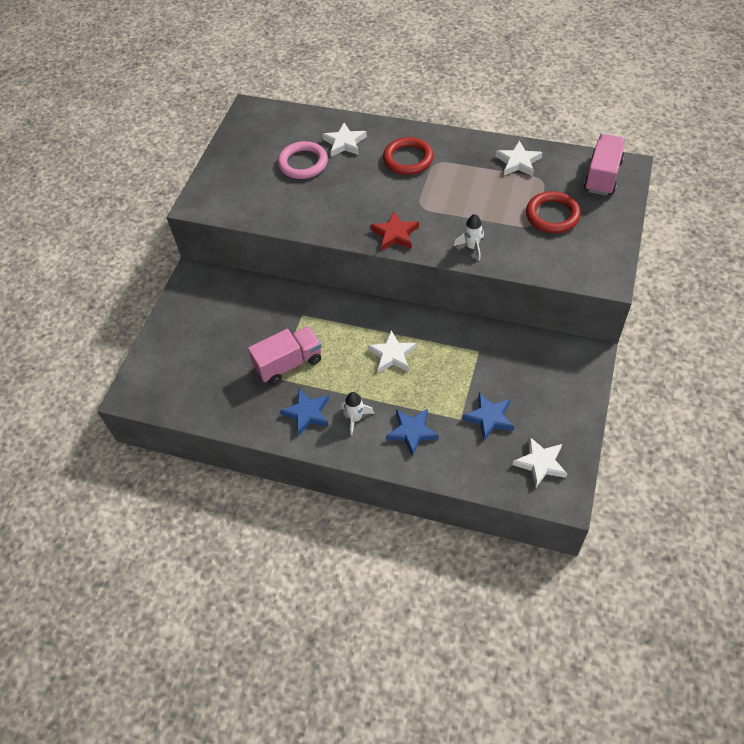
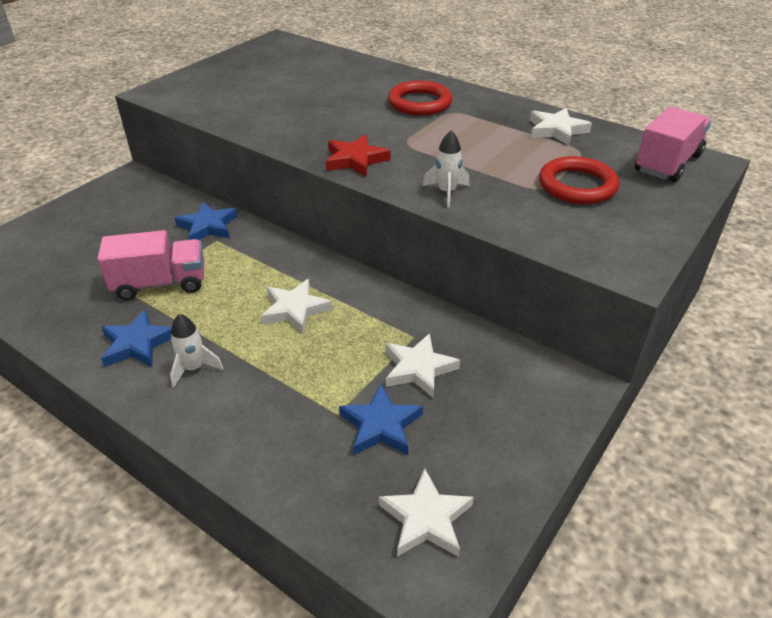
camera: 15 degrees right, 15 degrees down
pink ring [278,141,328,179] -> none
white star [322,123,367,157] -> white star moved to [386,333,460,398]
blue star [386,409,439,456] -> blue star moved to [175,202,237,240]

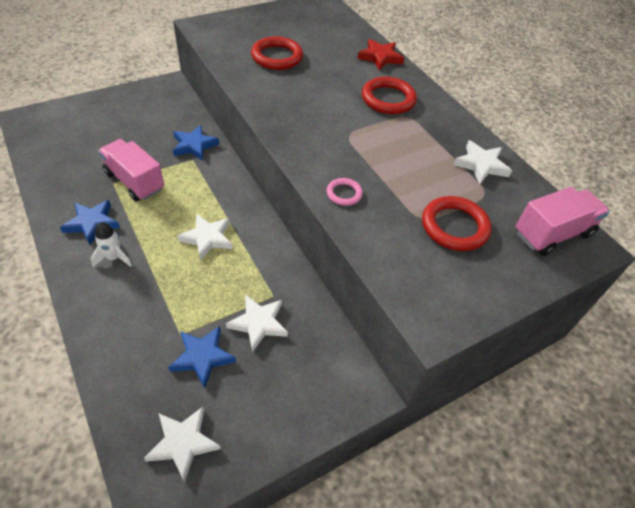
camera: 20 degrees right, 10 degrees up
pink truck [97,230,204,300] -> pink truck turned 150 degrees counterclockwise [98,139,164,202]
red star [326,134,391,177] -> red star moved to [357,39,404,71]
white rocket [423,131,470,207] -> pink ring [326,178,363,206]
none -> red ring [251,36,303,70]

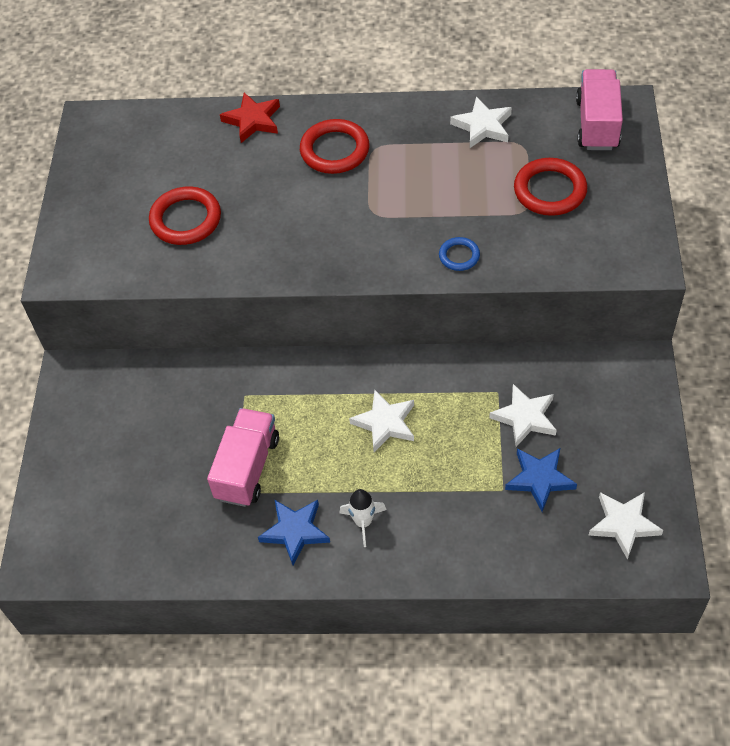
camera: 50 degrees left, 5 degrees up
pink truck [98,139,164,202] -> pink truck turned 120 degrees clockwise [207,408,279,507]
blue star [173,125,219,161] -> none
pink ring [326,178,363,206] -> blue ring [439,237,480,271]

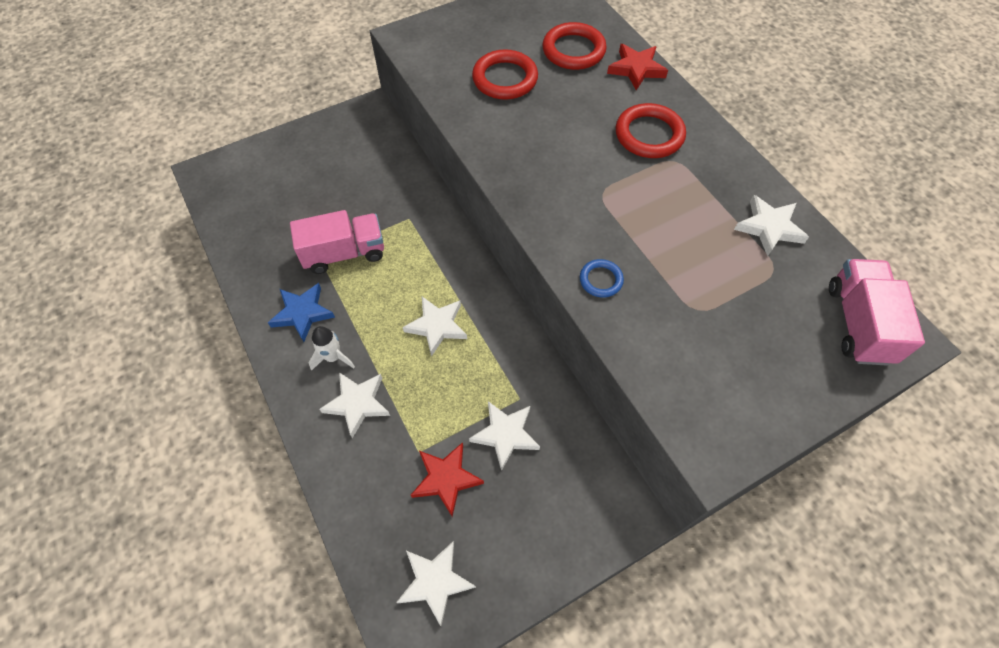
camera: 55 degrees right, 5 degrees up
blue star [505,448,577,512] -> red star [411,442,484,517]
red ring [514,158,587,216] -> red ring moved to [543,22,607,70]
pink truck [576,69,623,150] -> pink truck turned 60 degrees counterclockwise [829,259,925,365]
none -> white star [319,372,390,438]

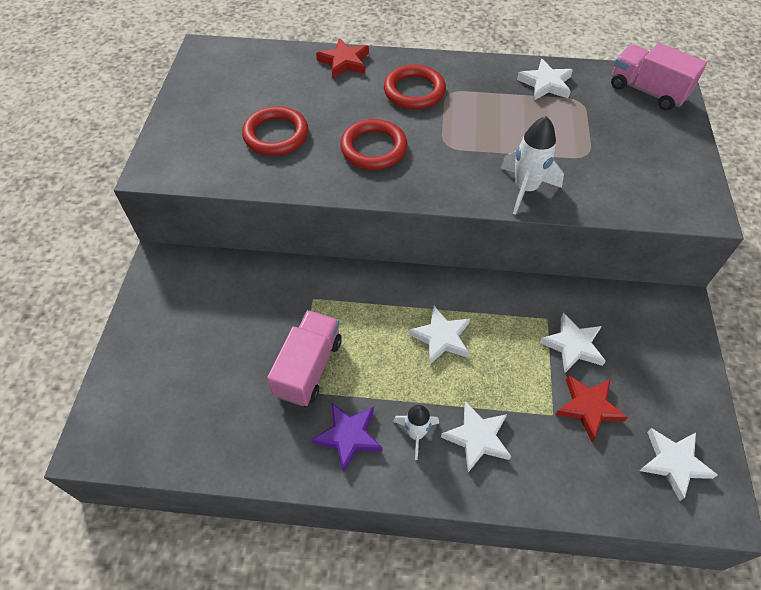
camera: 55 degrees left, 5 degrees down
blue star [268,283,335,342] -> purple star [312,402,382,473]
red ring [543,22,607,70] -> red ring moved to [340,119,407,170]
blue ring [580,259,624,298] -> white rocket [500,116,564,215]

